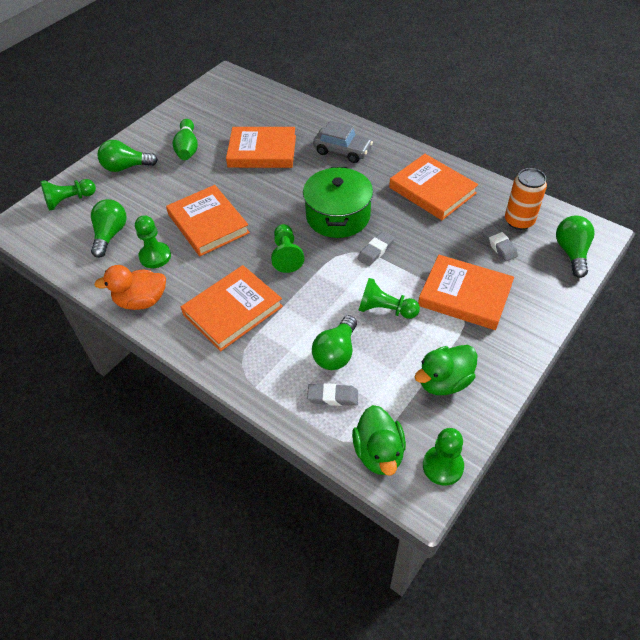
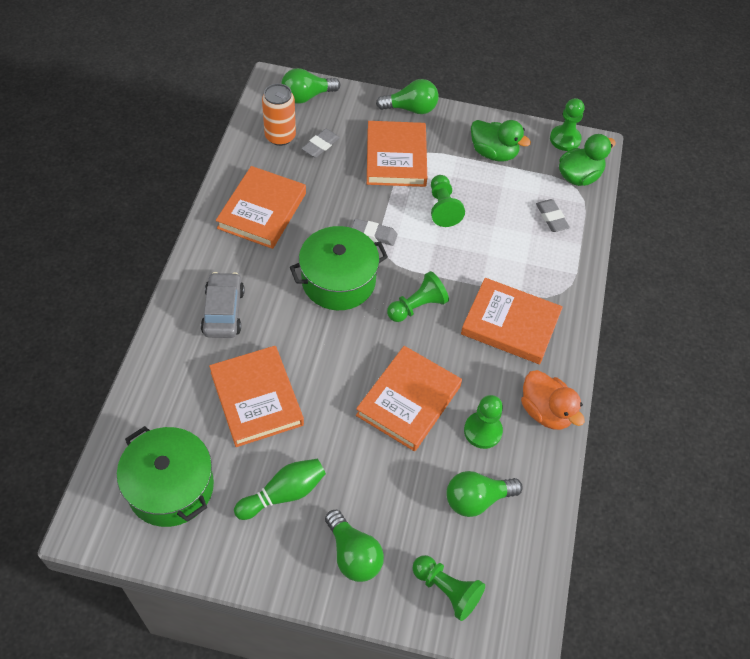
camera: 120 degrees left, 5 degrees up
green light bulb [312,315,357,370] -> green light bulb moved to [376,79,438,114]
none -> green pot [117,426,214,527]

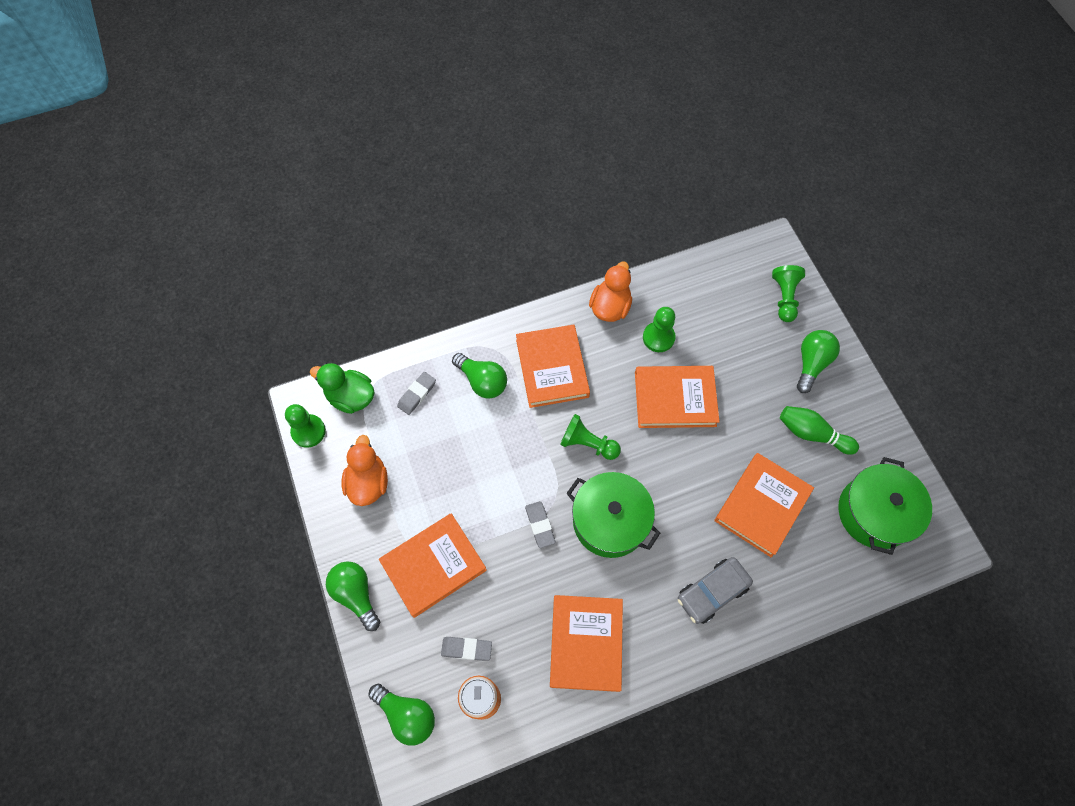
camera: 120 degrees left, 10 degrees up
orange book [216,166,306,249] -> orange book turned 75 degrees counterclockwise [550,595,623,692]
green pawn [431,175,465,227] -> none
green light bulb [446,471,523,517] -> green light bulb moved to [452,353,507,399]
green duck [471,120,531,161] -> orange duck [342,435,388,506]

